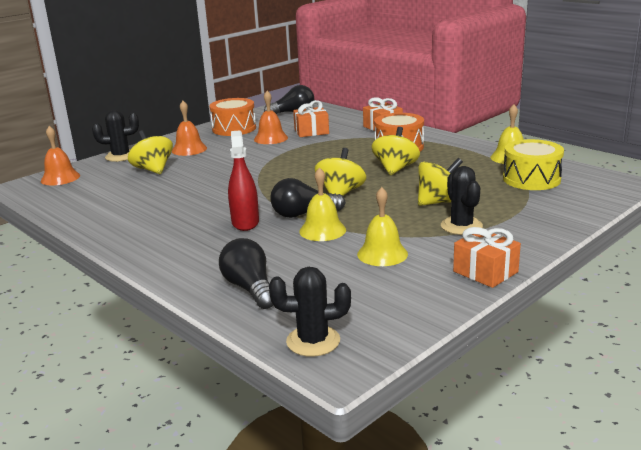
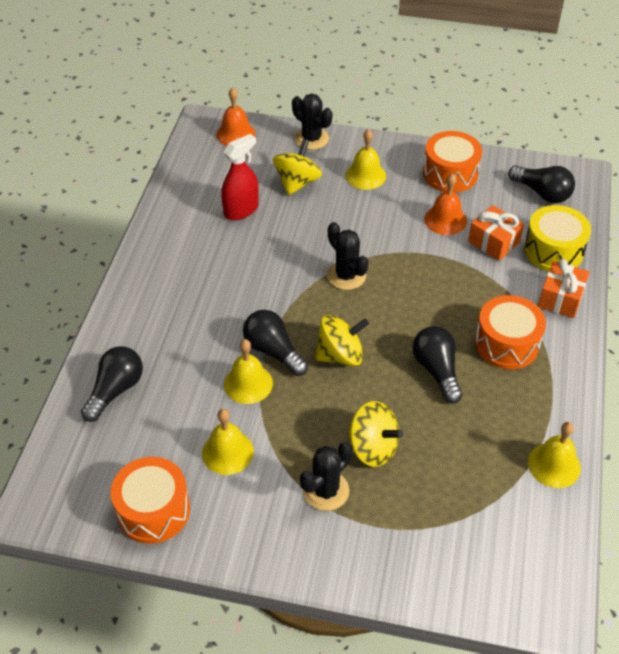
camera: 55 degrees right, 25 degrees up
orange bell [172,101,207,156] -> yellow bell [345,129,386,190]
red spray bottle [228,130,259,231] -> red spray bottle moved to [221,134,259,220]
black cactus [269,267,351,357] -> black cactus moved to [327,222,369,290]
yellow spinning top [372,127,420,175] -> black light bulb [413,326,462,403]
orange gift [453,227,521,288] -> none
yellow drum [503,139,564,190] -> yellow drum moved to [524,205,591,271]
none -> orange drum [110,457,190,544]

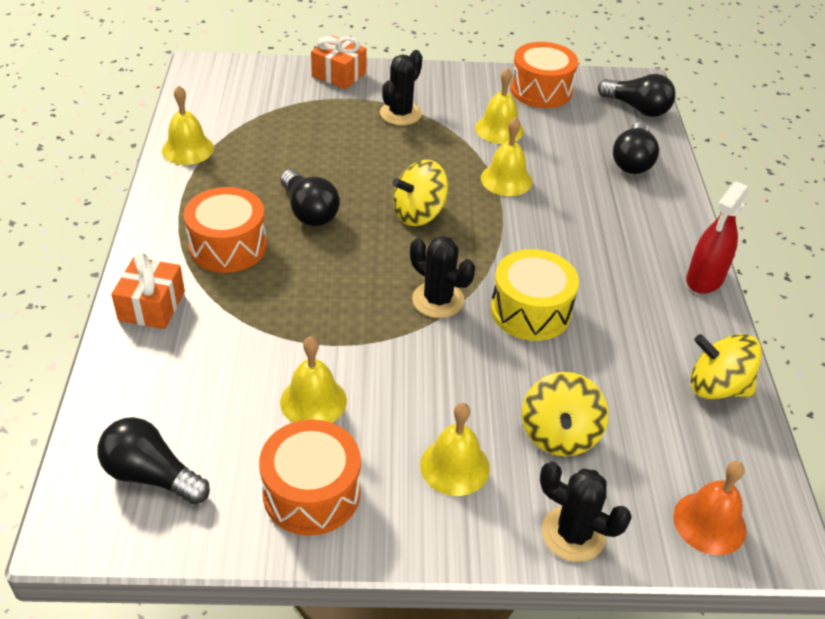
camera: 165 degrees right, 5 degrees down
red spray bottle [221,134,259,220] -> red spray bottle moved to [686,181,749,294]
black light bulb [243,310,308,376] -> black light bulb moved to [598,74,676,117]
yellow spinning top [348,401,403,467] -> yellow spinning top moved to [690,334,762,399]
orange bell [424,174,467,235] -> yellow bell [280,336,347,423]
orange gift [468,205,524,261] -> orange gift moved to [311,36,367,89]
yellow drum [524,205,591,271] -> yellow drum moved to [491,249,579,341]

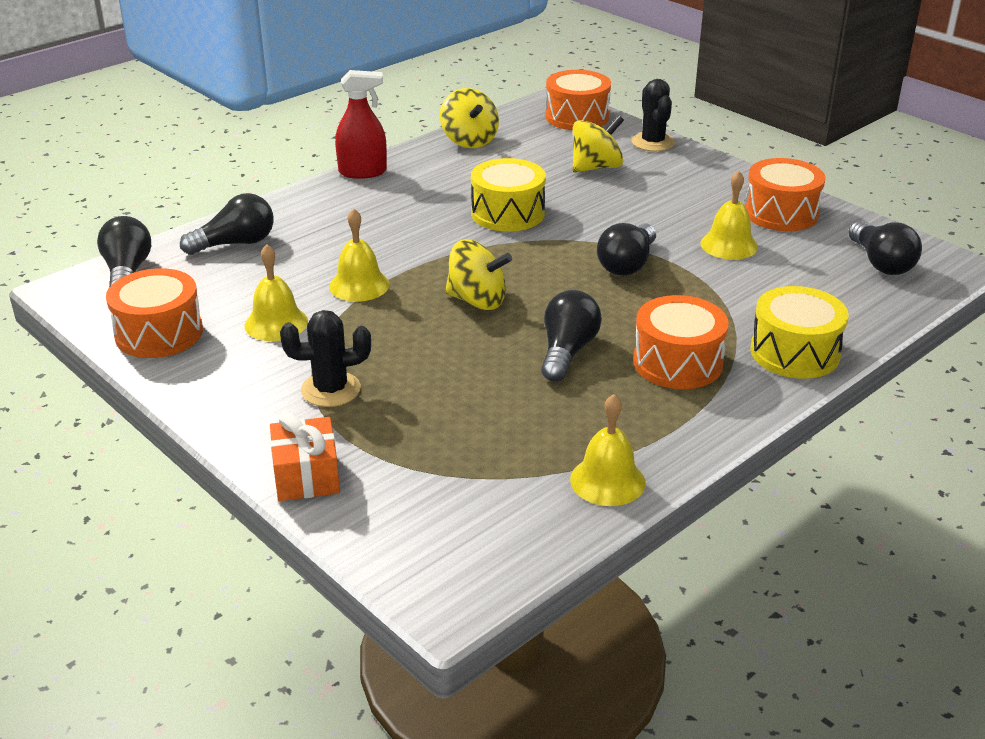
camera: 130 degrees left, 10 degrees down
orange gift [111,252,185,329] -> yellow drum [750,286,849,379]
black cactus [410,236,475,318] -> none
yellow bell [420,403,490,496] -> none
orange bell [673,461,747,555] -> orange drum [545,70,611,130]
none -> black light bulb [597,223,656,276]

